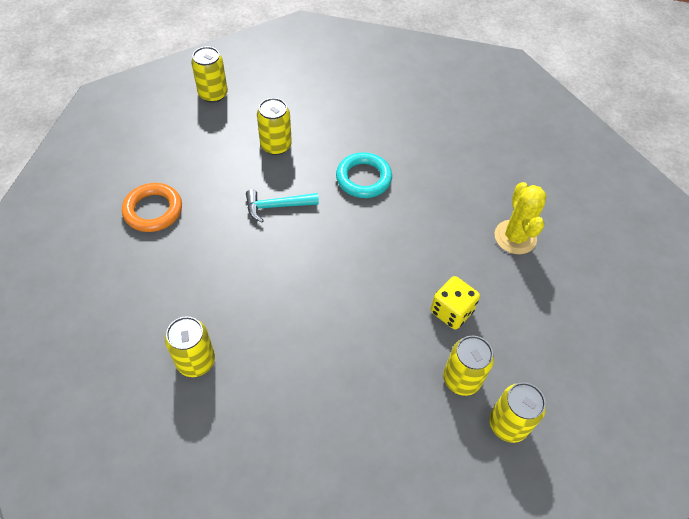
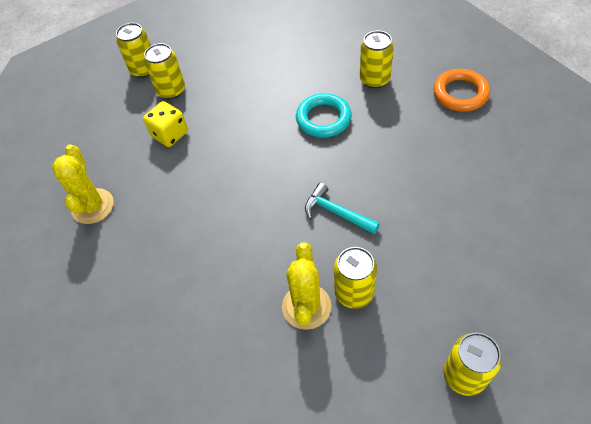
camera: 175 degrees left, 0 degrees up
orange ring [122,183,182,232] -> orange ring moved to [433,69,490,112]
turquoise hammer [246,189,319,222] -> turquoise hammer turned 135 degrees counterclockwise [305,183,380,234]
turquoise ring [336,152,392,198] -> turquoise ring moved to [296,93,352,138]
none -> yellow cactus [282,242,331,330]

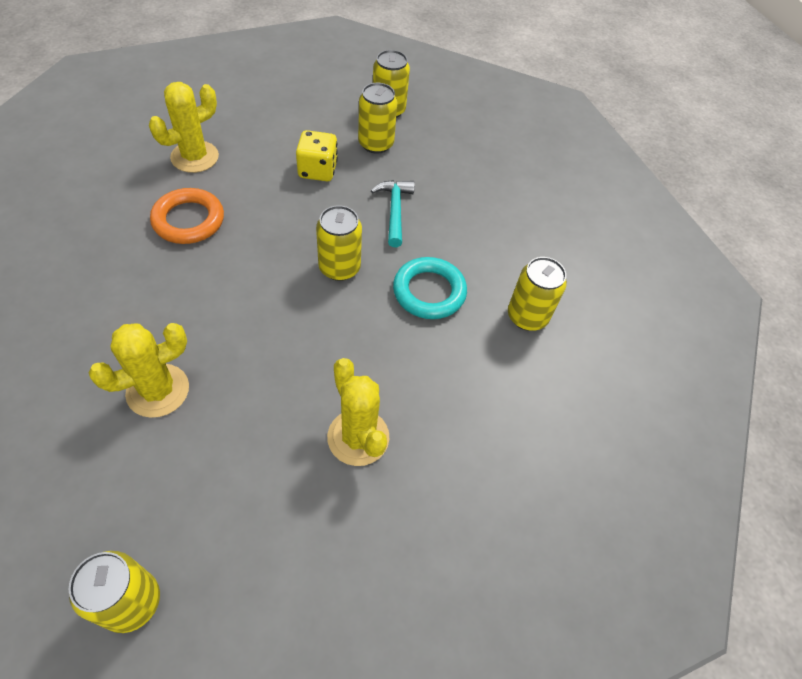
camera: 45 degrees right, 0 degrees up
turquoise hammer [305,183,380,234] -> turquoise hammer moved to [371,180,415,247]
yellow can [334,247,377,309] -> yellow can moved to [316,205,362,281]
orange ring [433,69,490,112] -> orange ring moved to [150,188,224,244]
none -> yellow cactus [327,358,389,466]

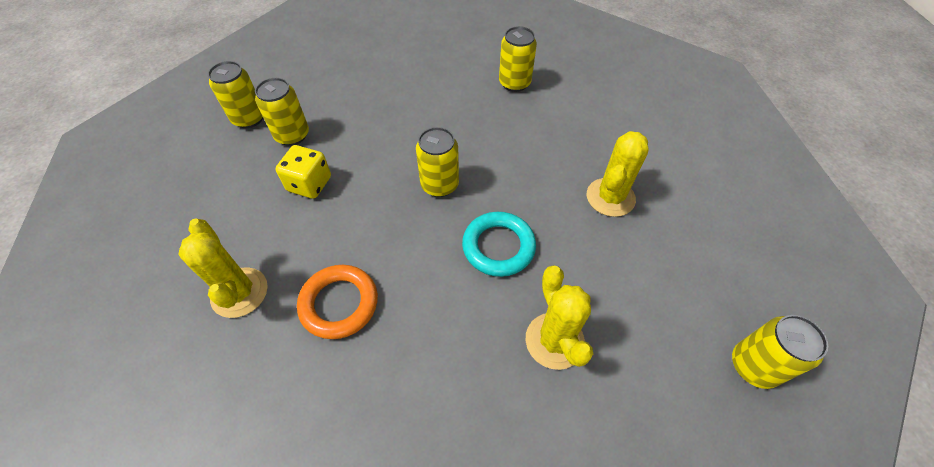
camera: 70 degrees left, 0 degrees up
yellow cactus [327,358,389,466] -> yellow cactus turned 45 degrees counterclockwise [587,131,649,217]
turquoise hammer [371,180,415,247] -> none
turquoise ring [393,257,467,319] -> turquoise ring moved to [462,212,536,277]

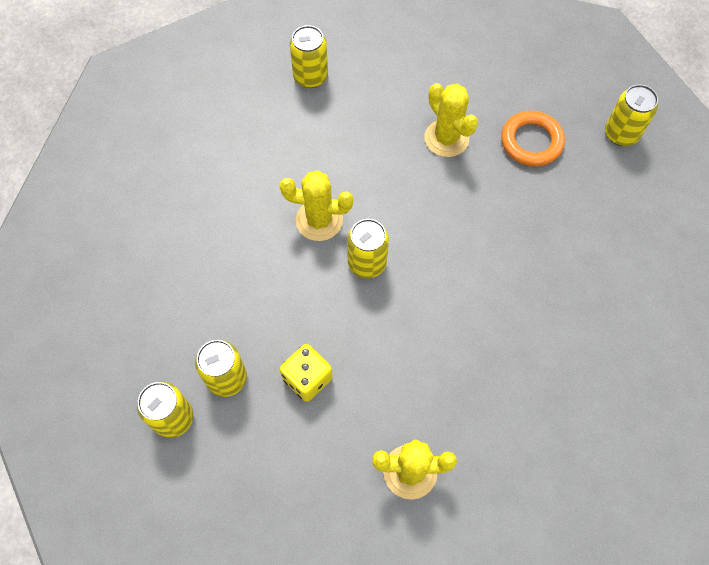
camera: 65 degrees left, 10 degrees up
orange ring [297,265,378,339] -> orange ring moved to [501,111,565,167]
turquoise ring [462,212,536,277] -> none
yellow can [499,26,537,92] -> yellow can moved to [290,25,328,88]
yellow cactus [526,265,593,370] -> yellow cactus moved to [280,171,353,241]

